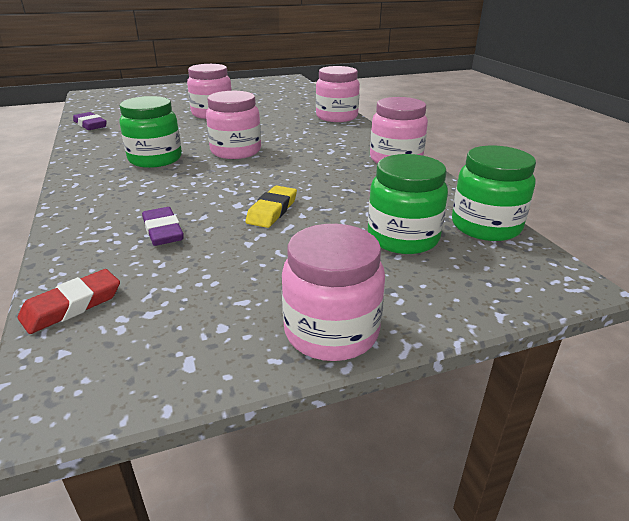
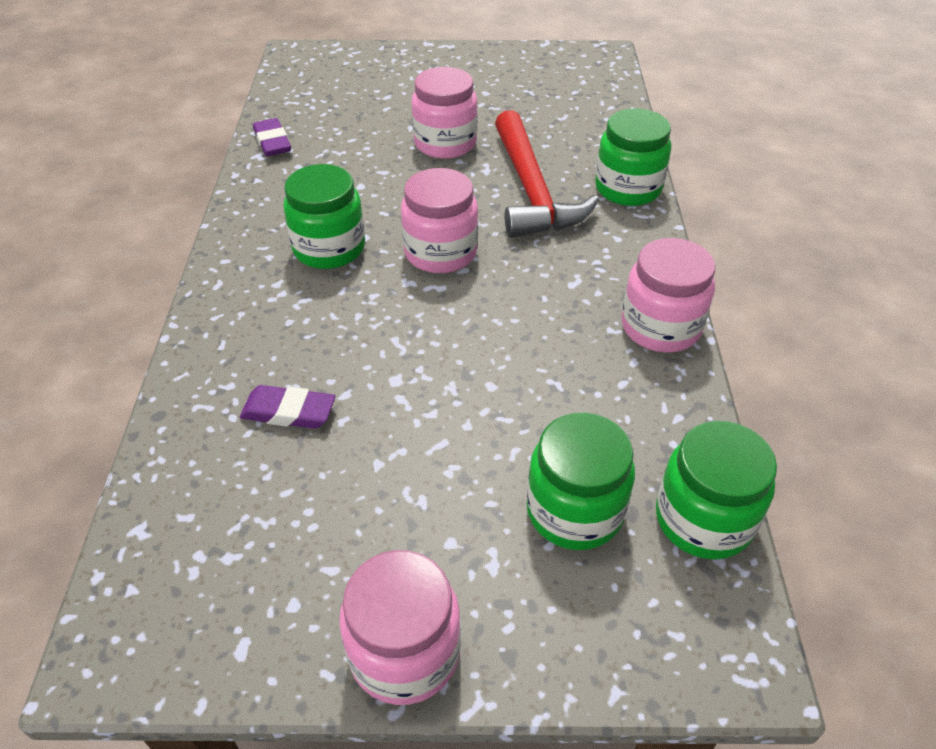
camera: 20 degrees right, 15 degrees up
red eraser [18,269,120,334] -> none
purple eraser [142,207,184,246] -> purple eraser turned 75 degrees counterclockwise [240,385,335,429]
yellow eraser [245,186,297,228] -> none
pink jar [316,66,360,122] -> green jar [595,108,671,206]
none -> red hammer [495,110,599,238]

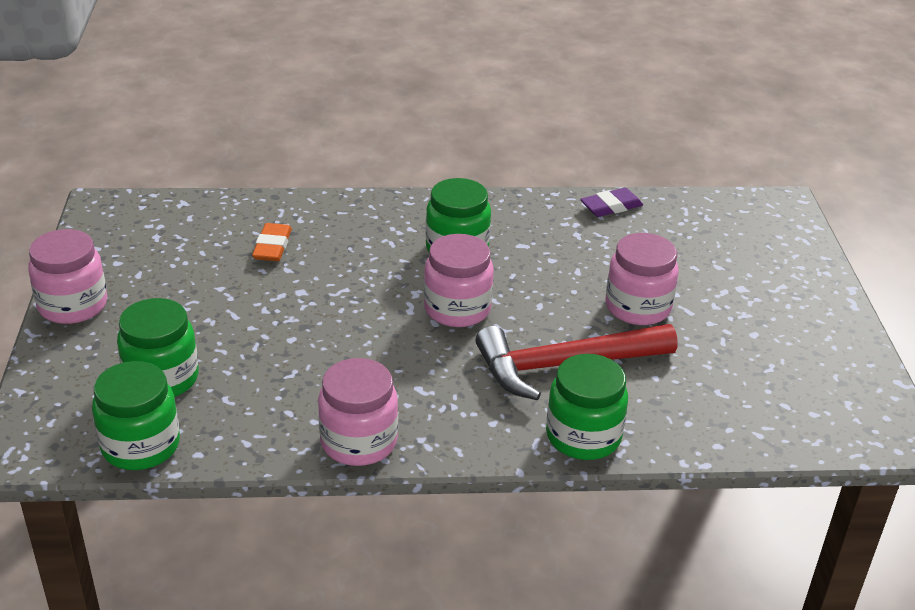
camera: 85 degrees right, 10 degrees down
purple eraser [240,385,335,429] -> orange eraser [252,223,292,261]

